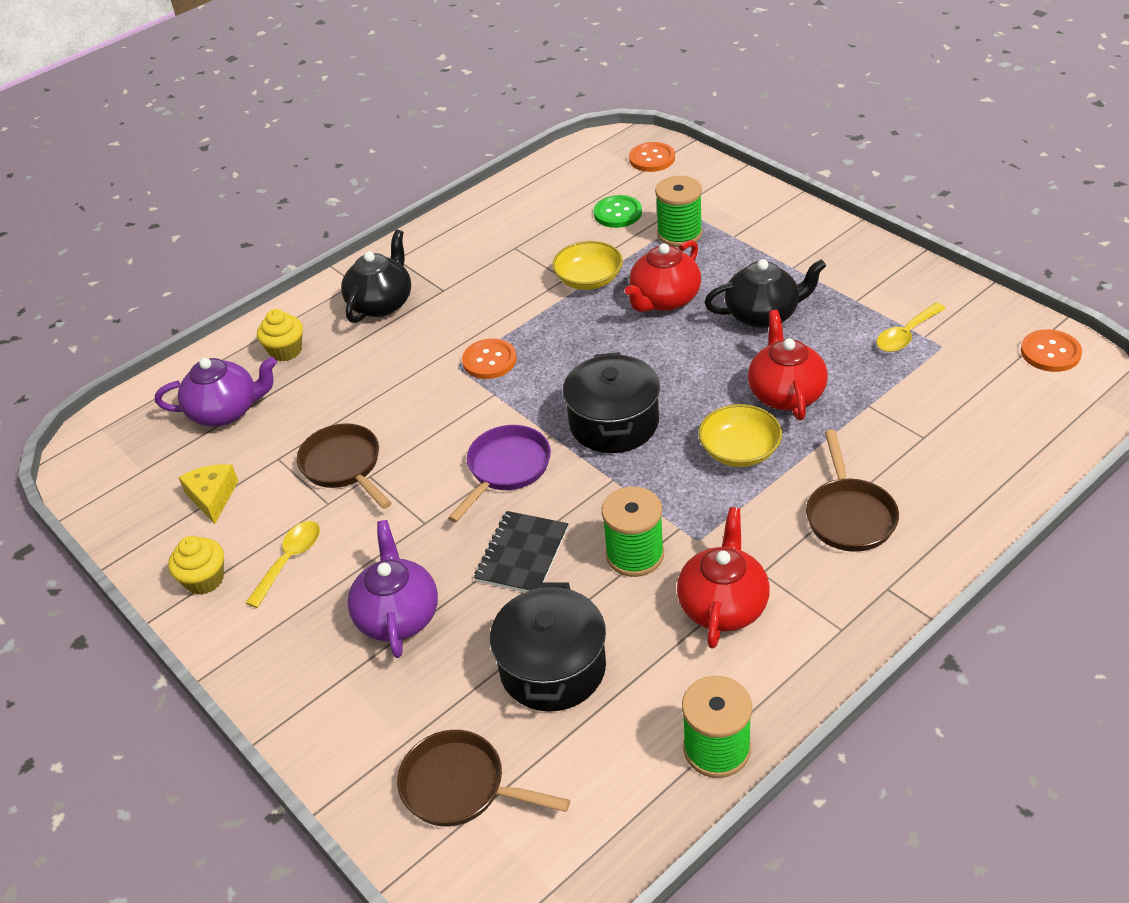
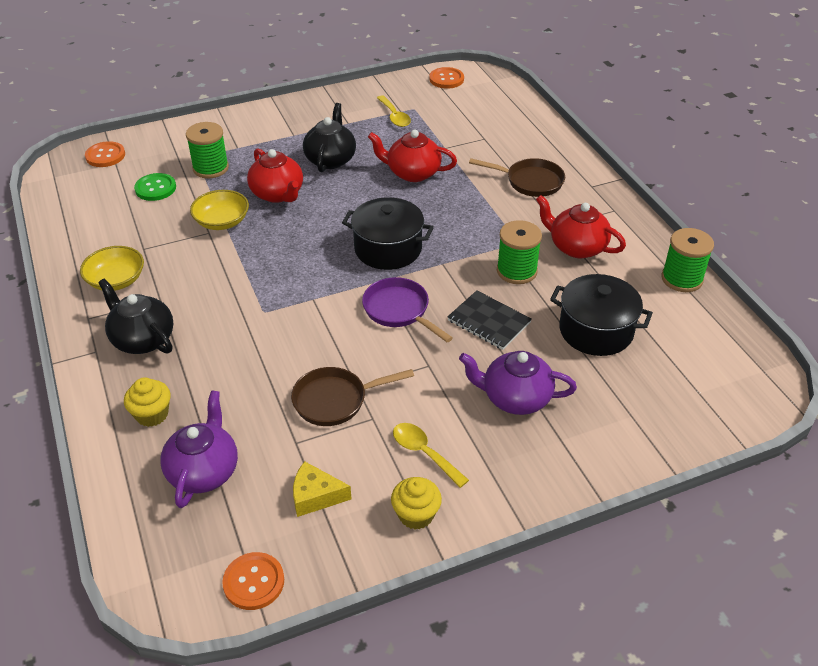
camera: 75 degrees left, 0 degrees up
brown pan [397,730,570,827] -> none
orange button [462,339,517,379] -> orange button moved to [222,552,284,610]
yellow bowl [698,404,782,467] -> yellow bowl moved to [80,246,144,291]

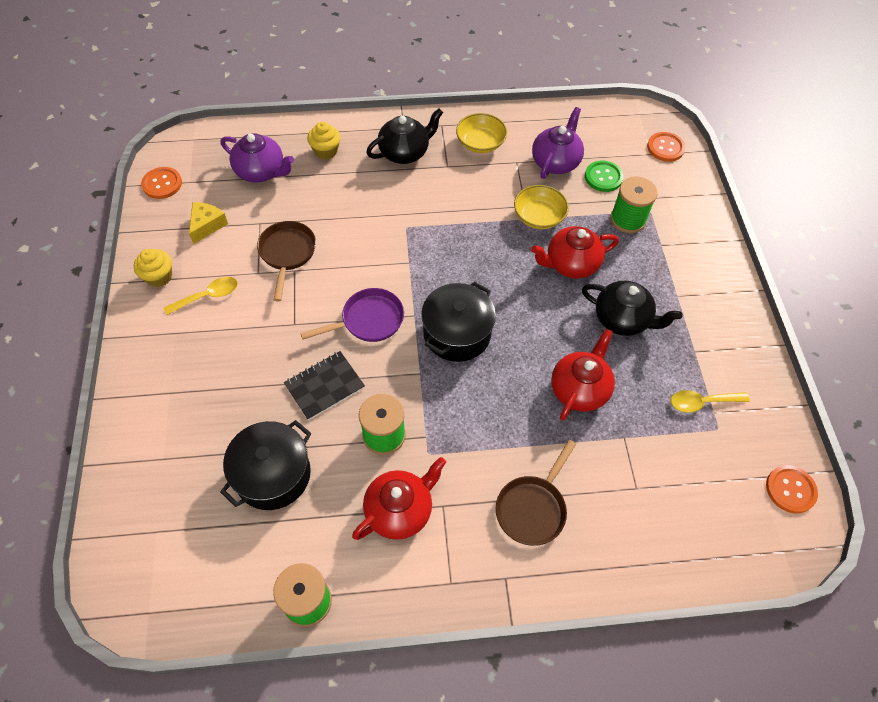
camera: 105 degrees right, 15 degrees up
purple teapot [459,351,577,415] -> purple teapot moved to [532,107,584,179]

